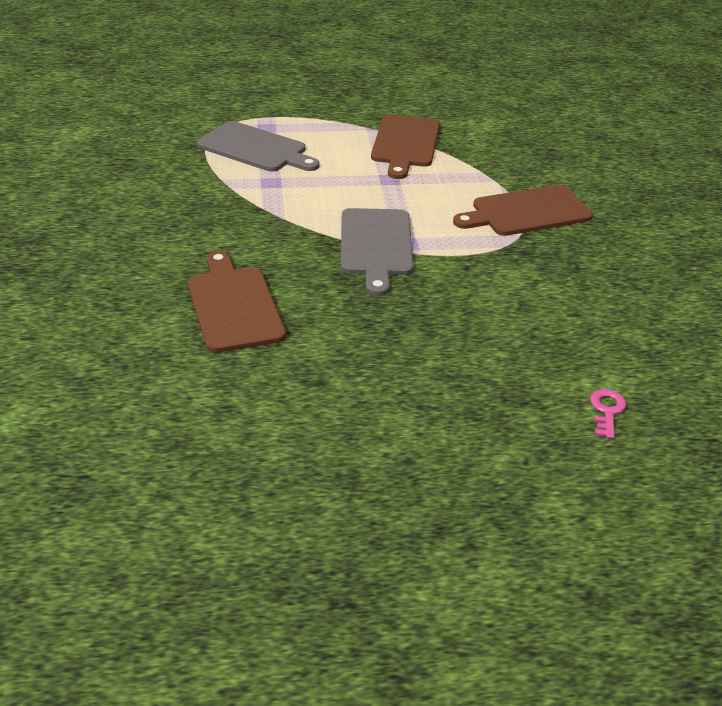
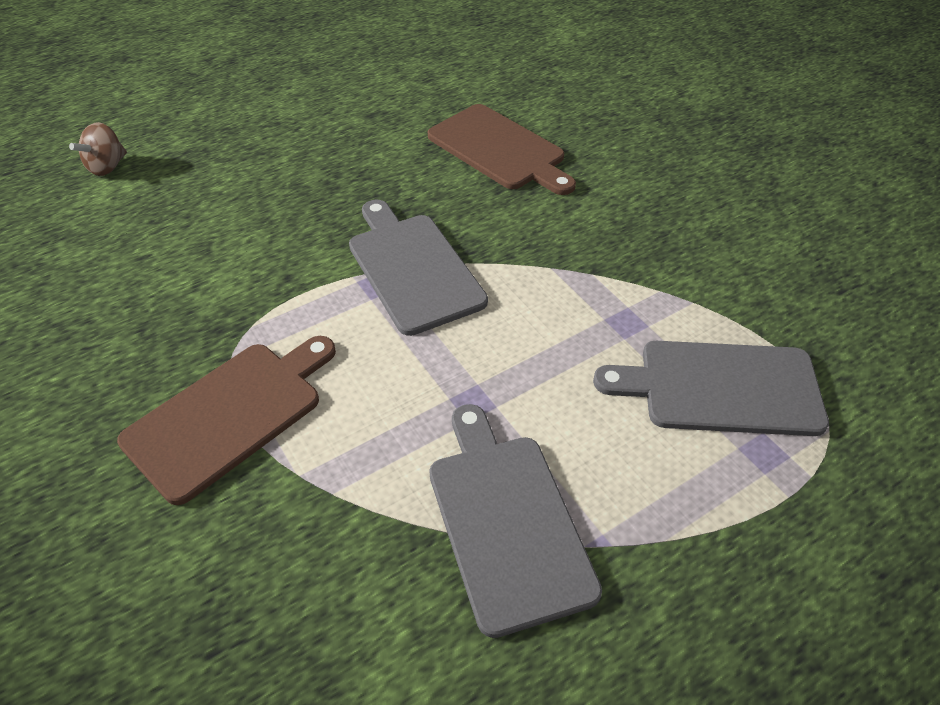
camera: 155 degrees right, 10 degrees up
brown cutting board [371,114,440,179] -> grey cutting board [429,404,602,638]
pink key [590,389,626,439] -> brown spinning top [69,122,127,176]

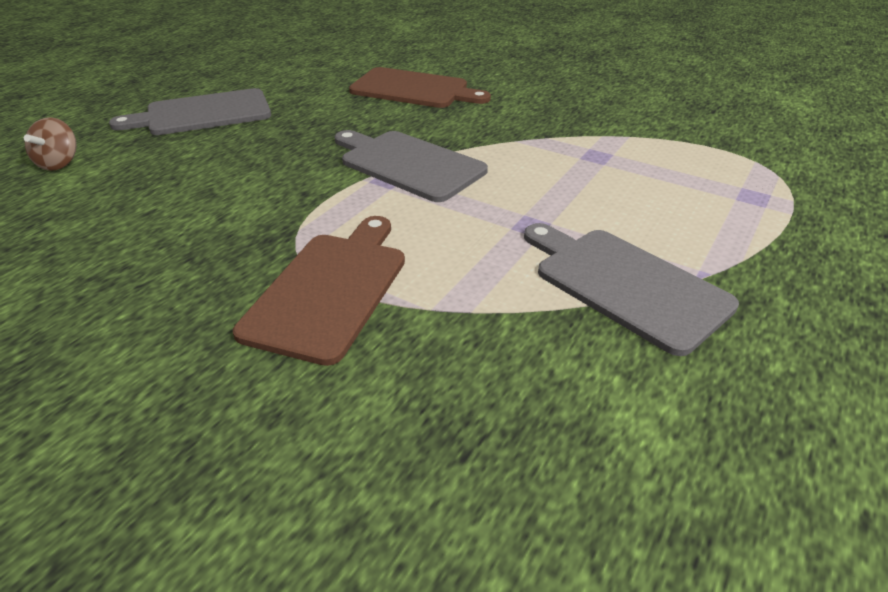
camera: 25 degrees left, 10 degrees down
grey cutting board [593,341,829,436] -> grey cutting board moved to [109,88,271,135]

